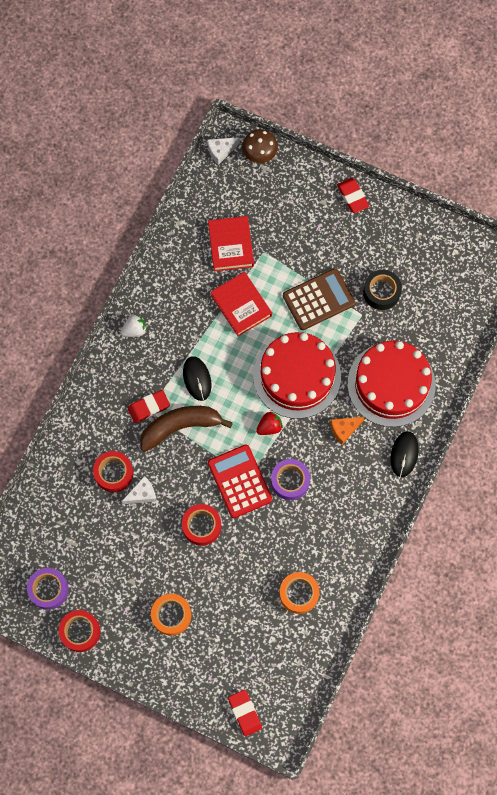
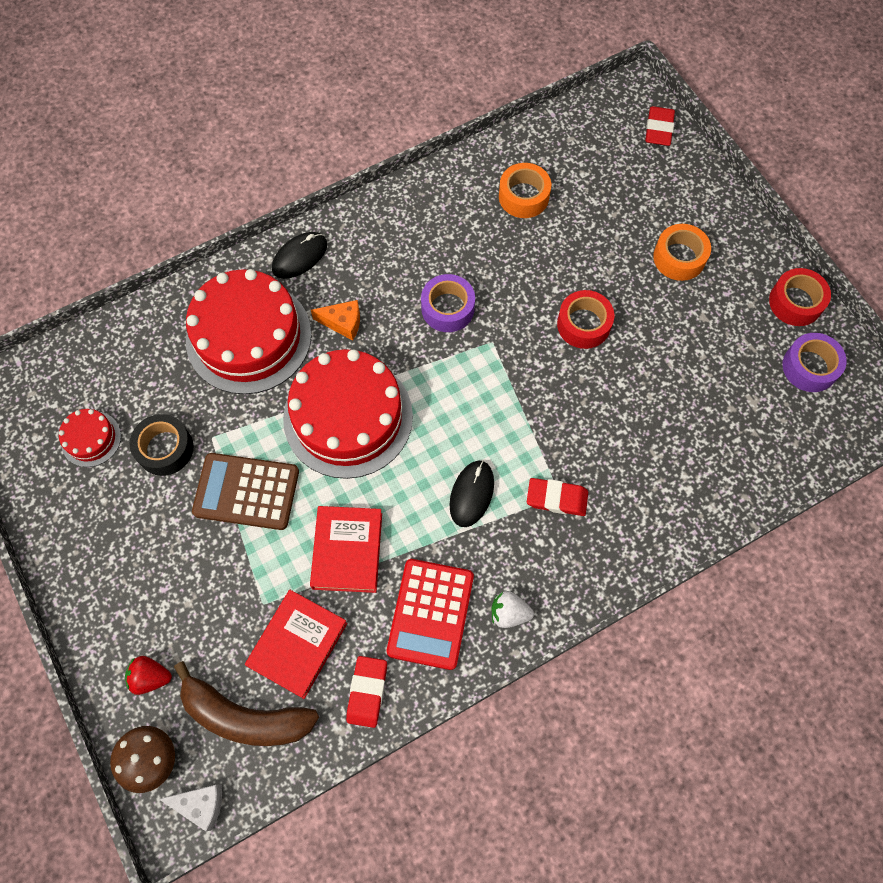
camera: 145 degrees left, 5 degrees down
red tape [93,451,133,492] -> none
white cheese [121,476,157,504] -> none
brown banana [140,406,233,452] -> brown banana moved to [174,661,319,746]
red calculator [208,444,272,518] -> red calculator moved to [386,559,474,670]
red strawberry [256,412,283,435] -> red strawberry moved to [125,656,172,695]
red eraser [337,178,369,213] -> red eraser moved to [346,656,387,728]
none -> red cake [59,409,121,467]

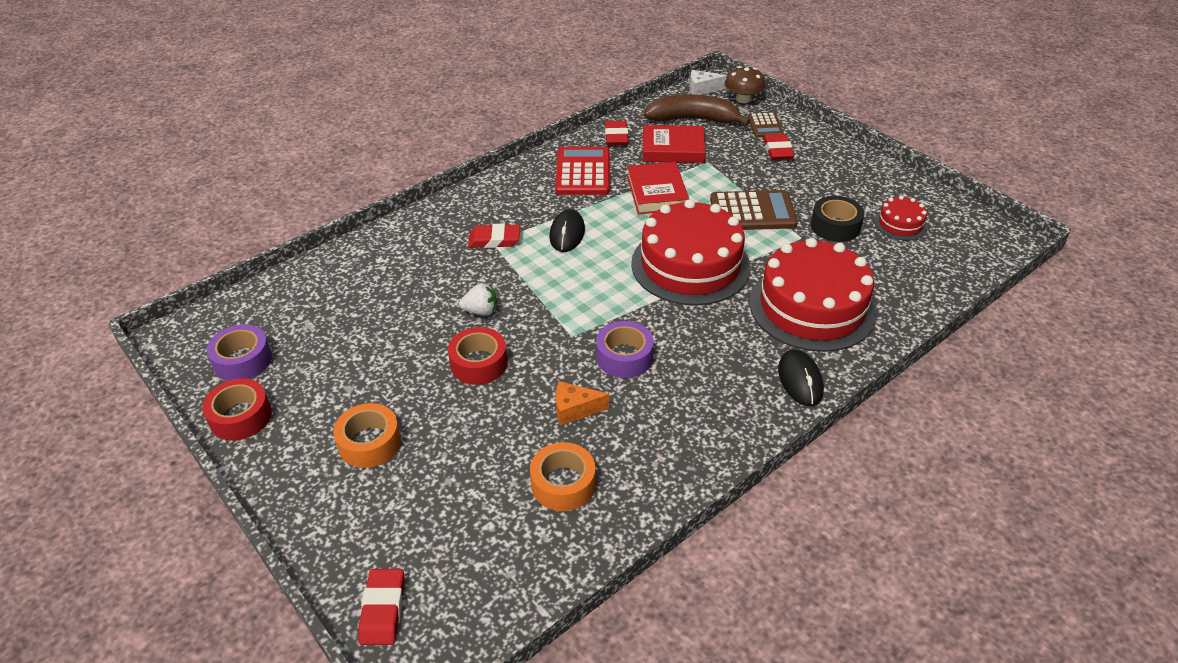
camera: 170 degrees right, 25 degrees down
red strawberry [125,656,172,695] -> brown calculator [748,112,784,138]
red book [245,590,348,699] -> red book turned 75 degrees clockwise [643,125,706,163]
black mouse [272,232,327,279] -> black mouse turned 45 degrees counterclockwise [778,349,824,406]
orange cheese [311,300,360,341] -> orange cheese moved to [556,381,609,426]
white strawberry [491,591,534,628] -> white strawberry moved to [459,283,497,315]
none -> red eraser [763,134,795,160]

